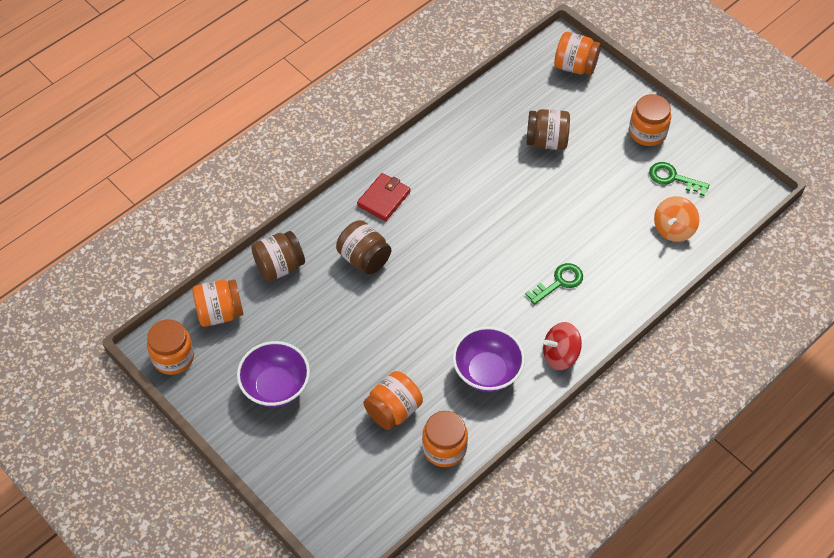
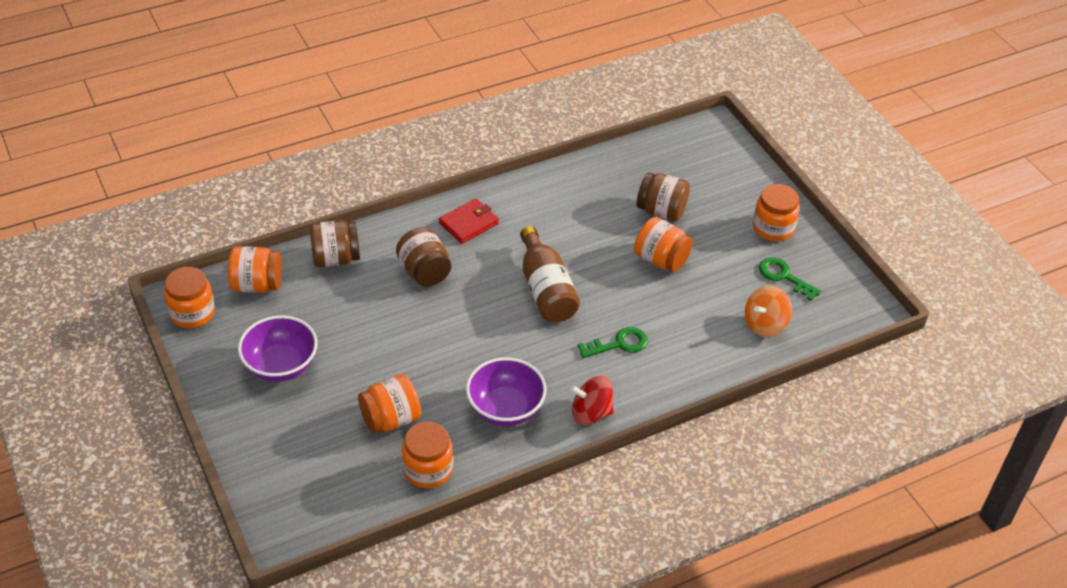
camera: 15 degrees right, 10 degrees down
orange jar [554,32,601,75] -> orange jar moved to [634,217,693,272]
none -> brown bottle [520,226,580,322]

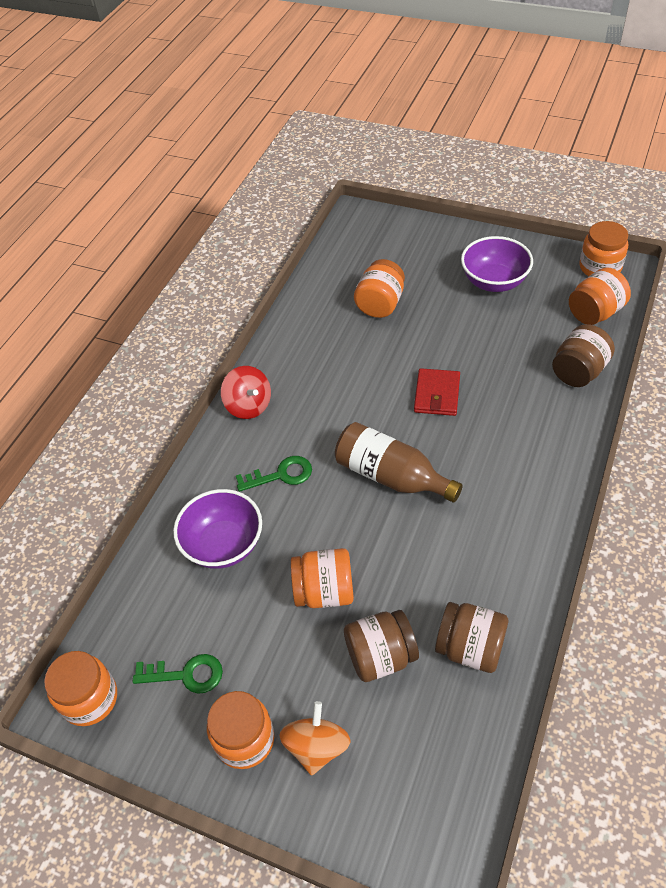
camera: 145 degrees right, 5 degrees up
brown jar [396,227,451,287] -> brown jar moved to [435,602,508,673]
orange jar [402,422,453,488] -> orange jar moved to [44,651,117,726]
red wallet [439,198,499,244] -> red wallet moved to [414,368,460,416]
purple bowl [466,357,546,426] -> purple bowl moved to [173,489,262,569]
red spinning top [570,376,614,425] -> red spinning top turned 90 degrees clockwise [221,366,271,419]
green key [578,327,648,358] -> green key turned 135 degrees counterclockwise [236,456,312,492]
orange spinning top [745,286,792,337] -> orange spinning top moved to [279,701,351,775]

